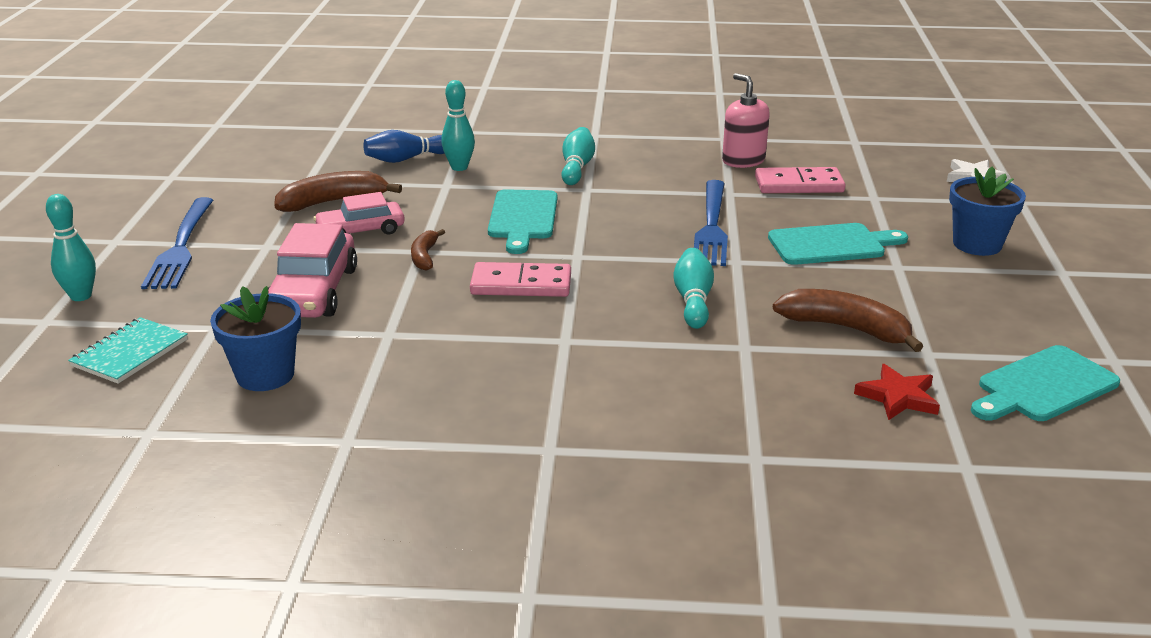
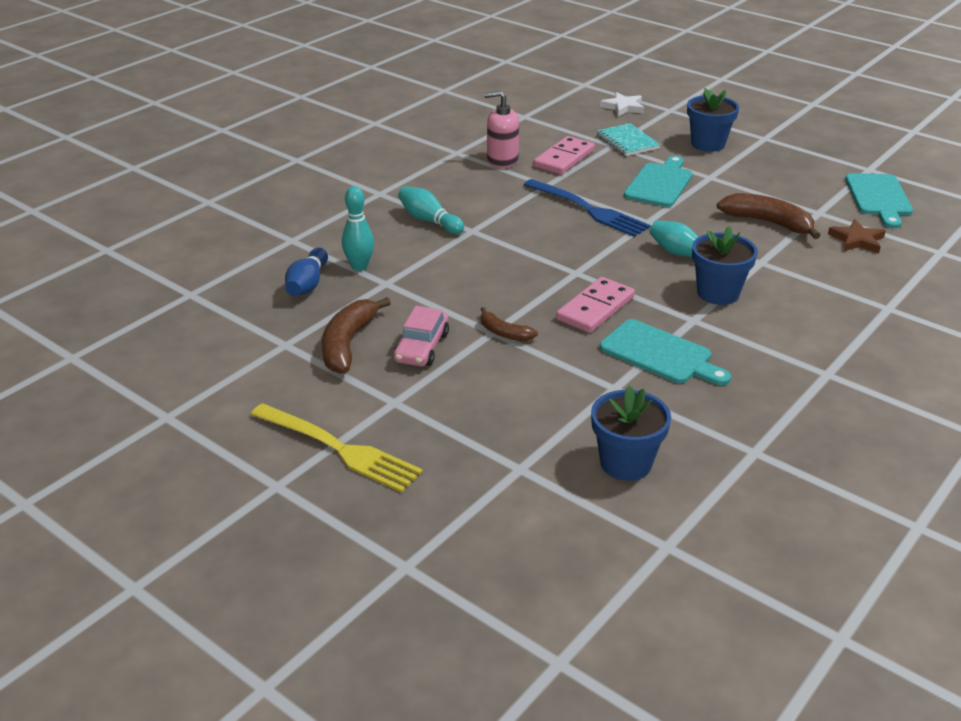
camera: 55 degrees left, 5 degrees up
turquoise bowling pin [46,194,96,301] -> none
turquoise notebook [68,317,188,384] -> turquoise notebook moved to [596,123,661,156]
blue fork [141,197,213,289] -> yellow fork [251,403,423,493]
pink car [268,223,357,318] -> none
turquoise cutting board [488,189,557,254] -> turquoise cutting board moved to [600,319,731,385]
brown banana [773,289,924,352] -> brown banana turned 60 degrees clockwise [717,193,821,239]
red star [854,364,940,420] -> brown star [828,219,886,253]
none -> blue flower pot [692,226,758,305]

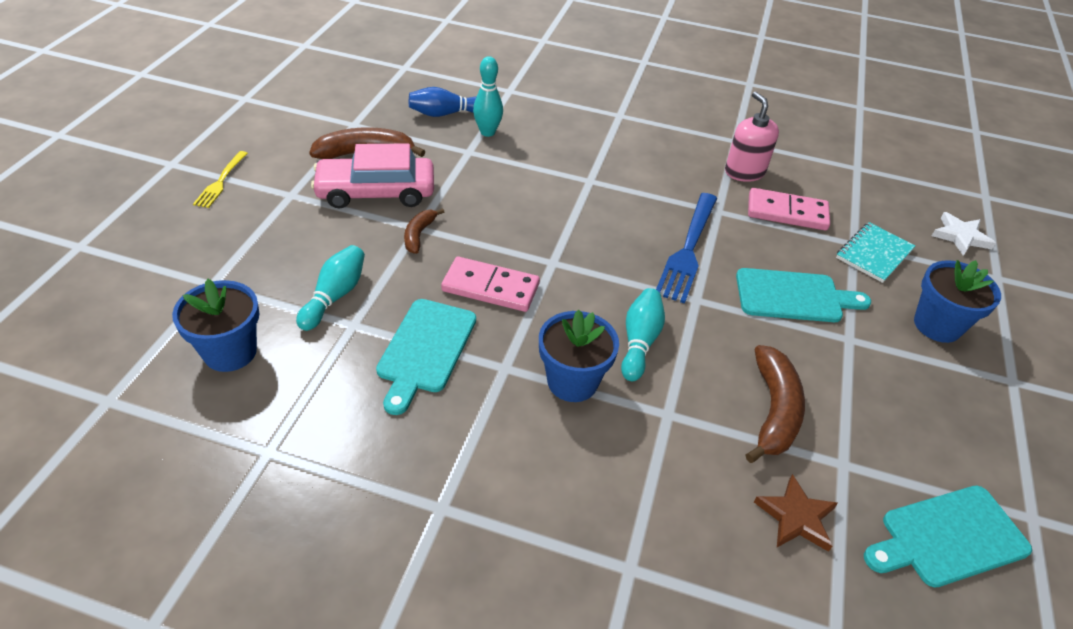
camera: 65 degrees right, 10 degrees up
yellow fork [251,403,423,493] -> yellow fork [193,151,248,208], size x0.56
pink car [394,306,449,366] -> pink car [311,143,434,209], size x1.52
turquoise bowling pin [398,186,464,234] -> turquoise bowling pin moved to [296,245,365,331]

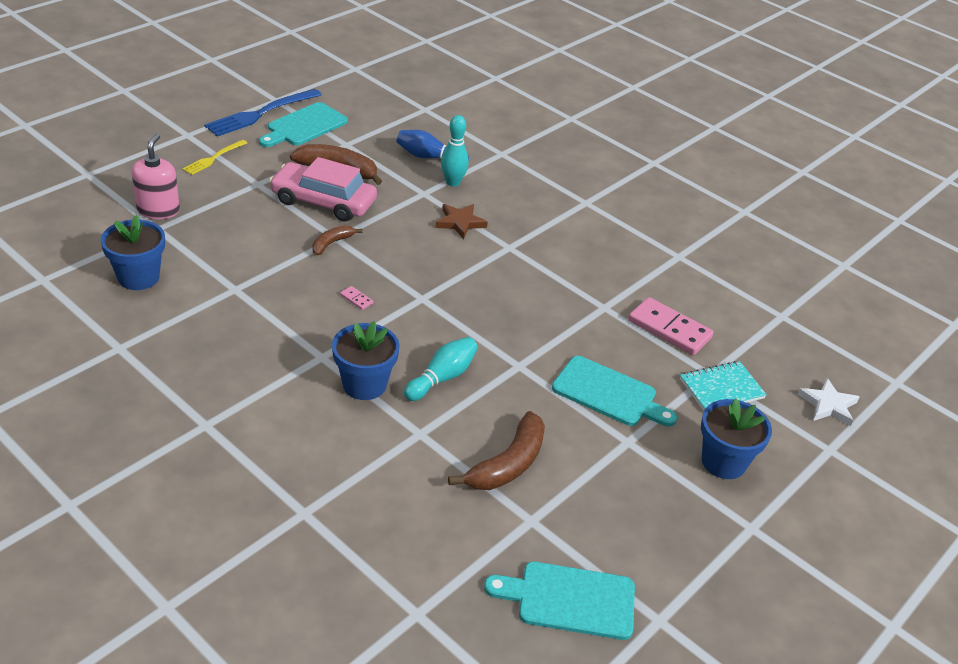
camera: 25 degrees right, 5 degrees down
turquoise bowling pin [296,245,365,331] -> none
turquoise cutting board [376,299,476,415] -> turquoise cutting board moved to [259,102,348,147]
pink domino [441,257,540,312] -> pink domino [340,286,374,310], size x0.41
blue fork [656,193,717,303] -> blue fork moved to [204,89,322,137]
pink soap dispenser [725,92,779,182] -> pink soap dispenser moved to [132,134,180,219]
brown star [754,474,838,552] -> brown star moved to [436,204,488,239]

